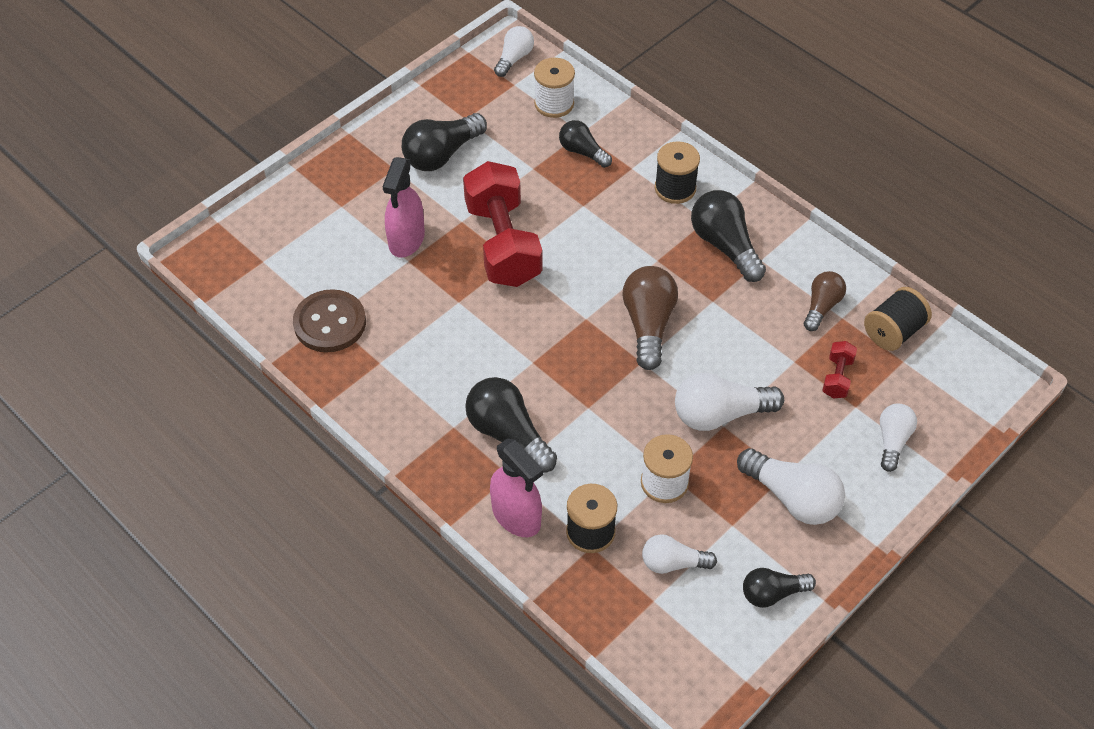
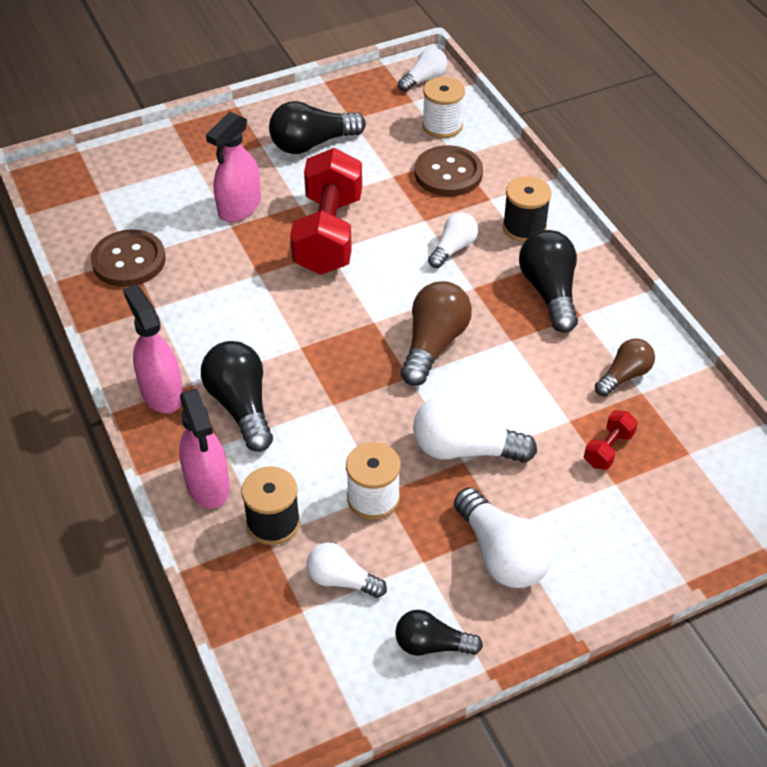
camera: 20 degrees right, 5 degrees down
black light bulb [559,120,612,168] -> brown button [415,145,483,196]
black spool [864,287,932,351] -> none
white light bulb [880,404,917,472] -> white light bulb moved to [428,212,478,268]
none -> pink spray bottle [123,285,183,413]

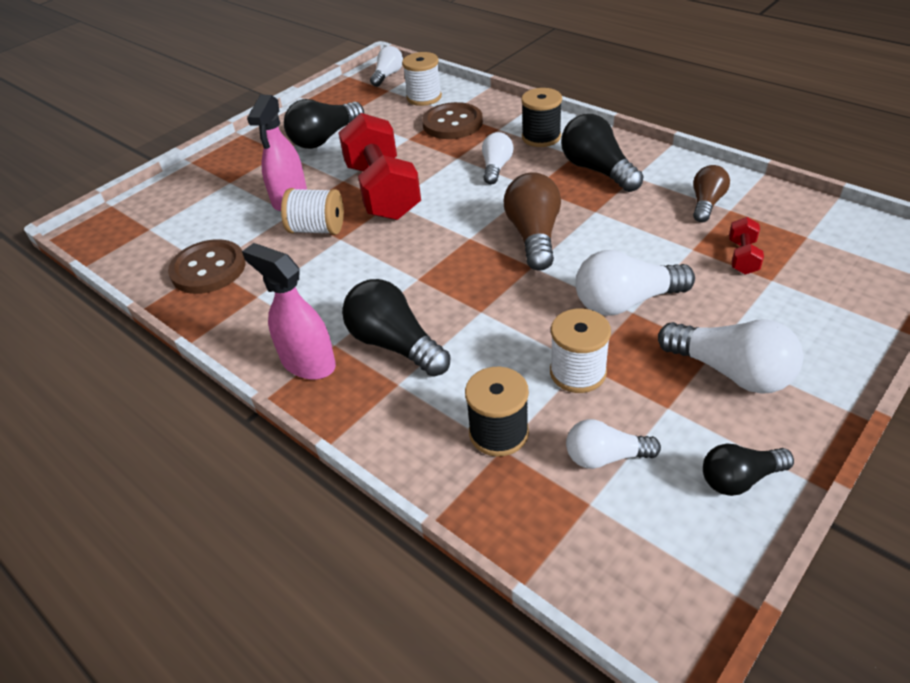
camera: 20 degrees left, 5 degrees down
pink spray bottle [179,389,230,509] -> none
none -> white spool [281,188,344,235]

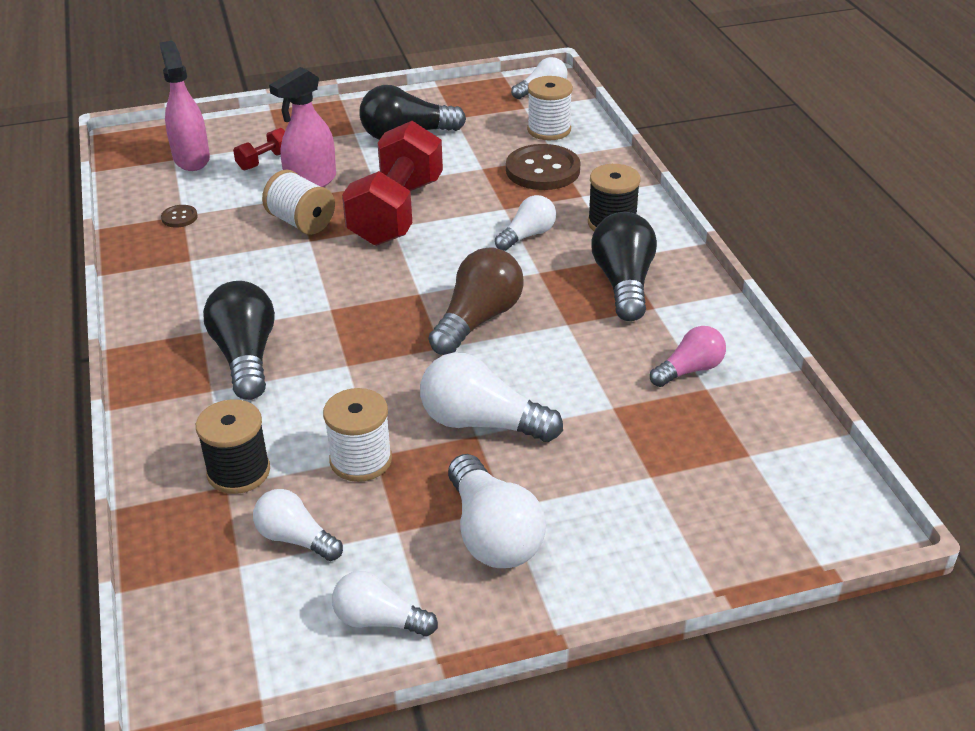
camera: 30 degrees right, 5 degrees down
brown button [168,239,246,294] -> brown button [161,205,198,228], size x0.45
pink spray bottle [242,243,336,380] -> pink spray bottle moved to [160,41,210,171]
brown light bulb [693,165,730,222] -> pink light bulb [650,326,726,387]
black light bulb [703,443,794,496] -> white light bulb [332,571,438,636]
red dumbbell [729,217,764,274] -> red dumbbell moved to [233,128,285,171]

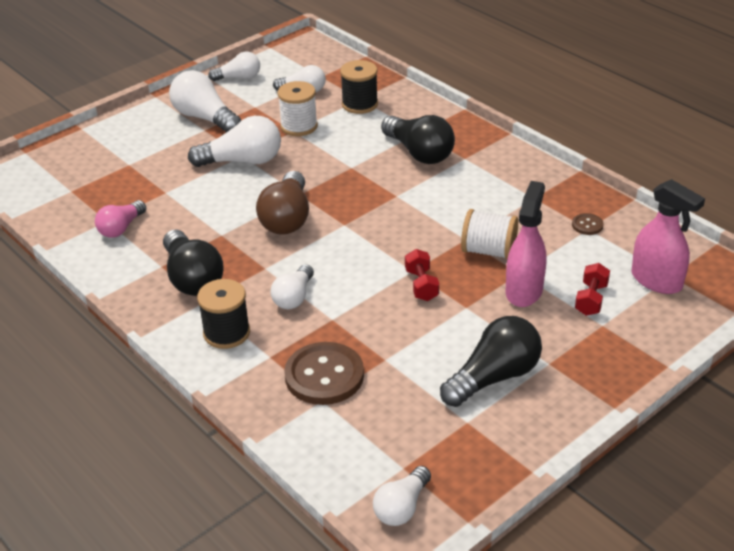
camera: 155 degrees right, 0 degrees up
red dumbbell [342,121,443,246] -> red dumbbell [405,249,439,301], size x0.43
white spool [527,76,573,140] -> none

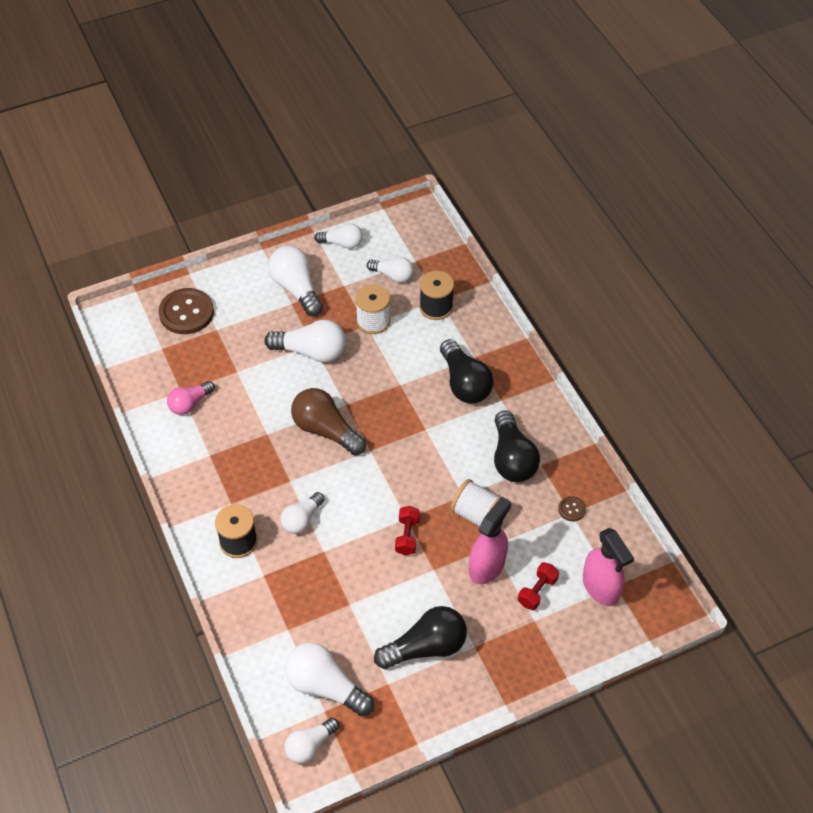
camera: 15 degrees right, 15 degrees up
black light bulb [163,229,223,296] -> black light bulb moved to [494,411,540,482]
brown light bulb [256,171,309,235] -> brown light bulb turned 105 degrees clockwise [291,388,366,455]
brown button [284,342,364,405] -> brown button moved to [158,288,214,334]
none -> white light bulb [285,643,374,716]

